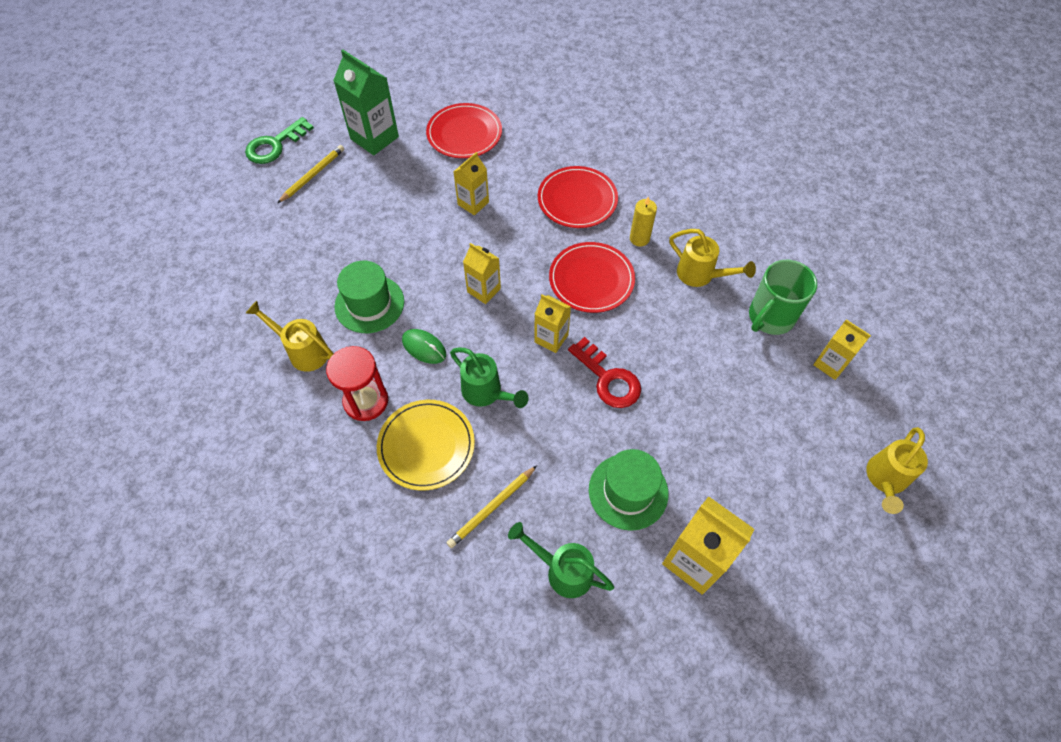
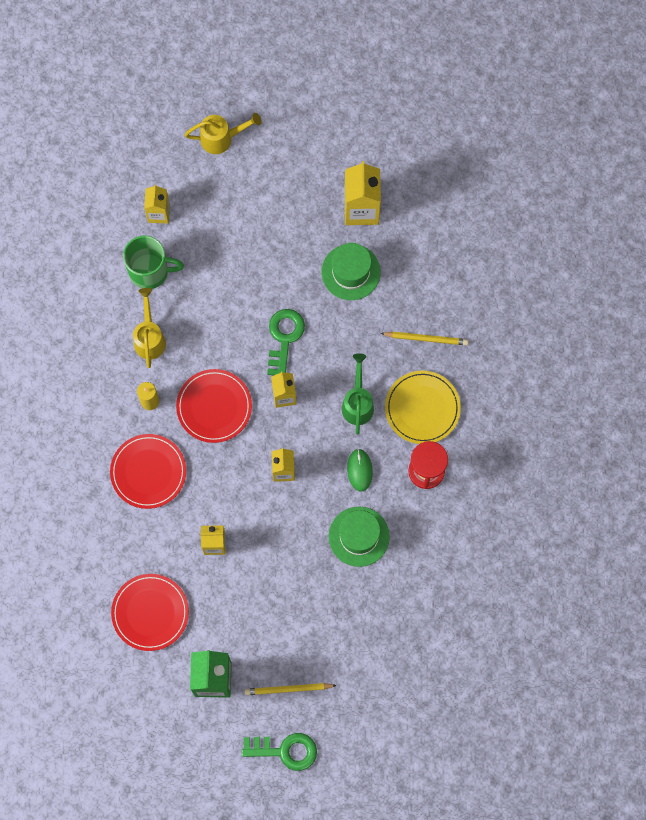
camera: 130 degrees left, 15 degrees up
yellow watering can [246,301,334,372] -> none
green watering can [508,522,615,598] -> none
red key [568,337,641,408] -> green key [267,309,305,375]

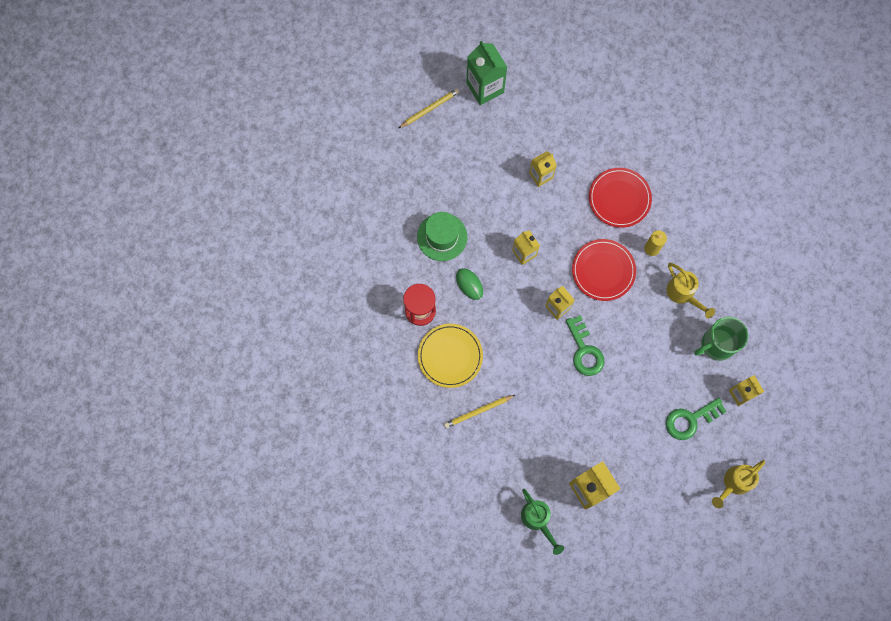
camera: 150 degrees right, 0 degrees up
red plate [111,574,189,651] -> none
green key [242,733,317,771] -> green key moved to [666,398,727,440]
green hat [322,243,380,300] -> none
green watering can [342,353,374,434] -> green watering can moved to [521,489,564,555]

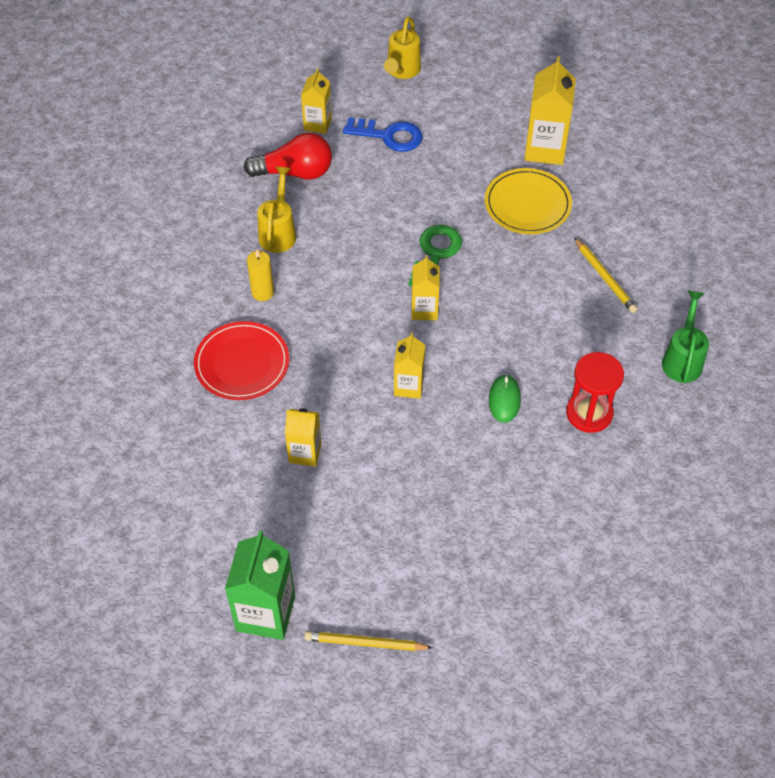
camera: 140 degrees left, 20 degrees down
green hat [417,212,467,261] -> none
yellow plate [418,324,483,388] -> yellow plate moved to [485,168,572,234]
yellow pencil [444,395,515,428] -> yellow pencil turned 45 degrees clockwise [574,238,637,313]
green watering can [521,489,564,555] -> green watering can moved to [662,290,709,383]
red plate [572,239,636,301] -> none
green key [666,398,727,440] -> blue key [343,118,422,152]
green mug [694,317,748,361] -> red light bulb [244,133,332,180]
yellow watering can [712,460,765,508] -> yellow watering can turned 105 degrees clockwise [384,16,421,79]

